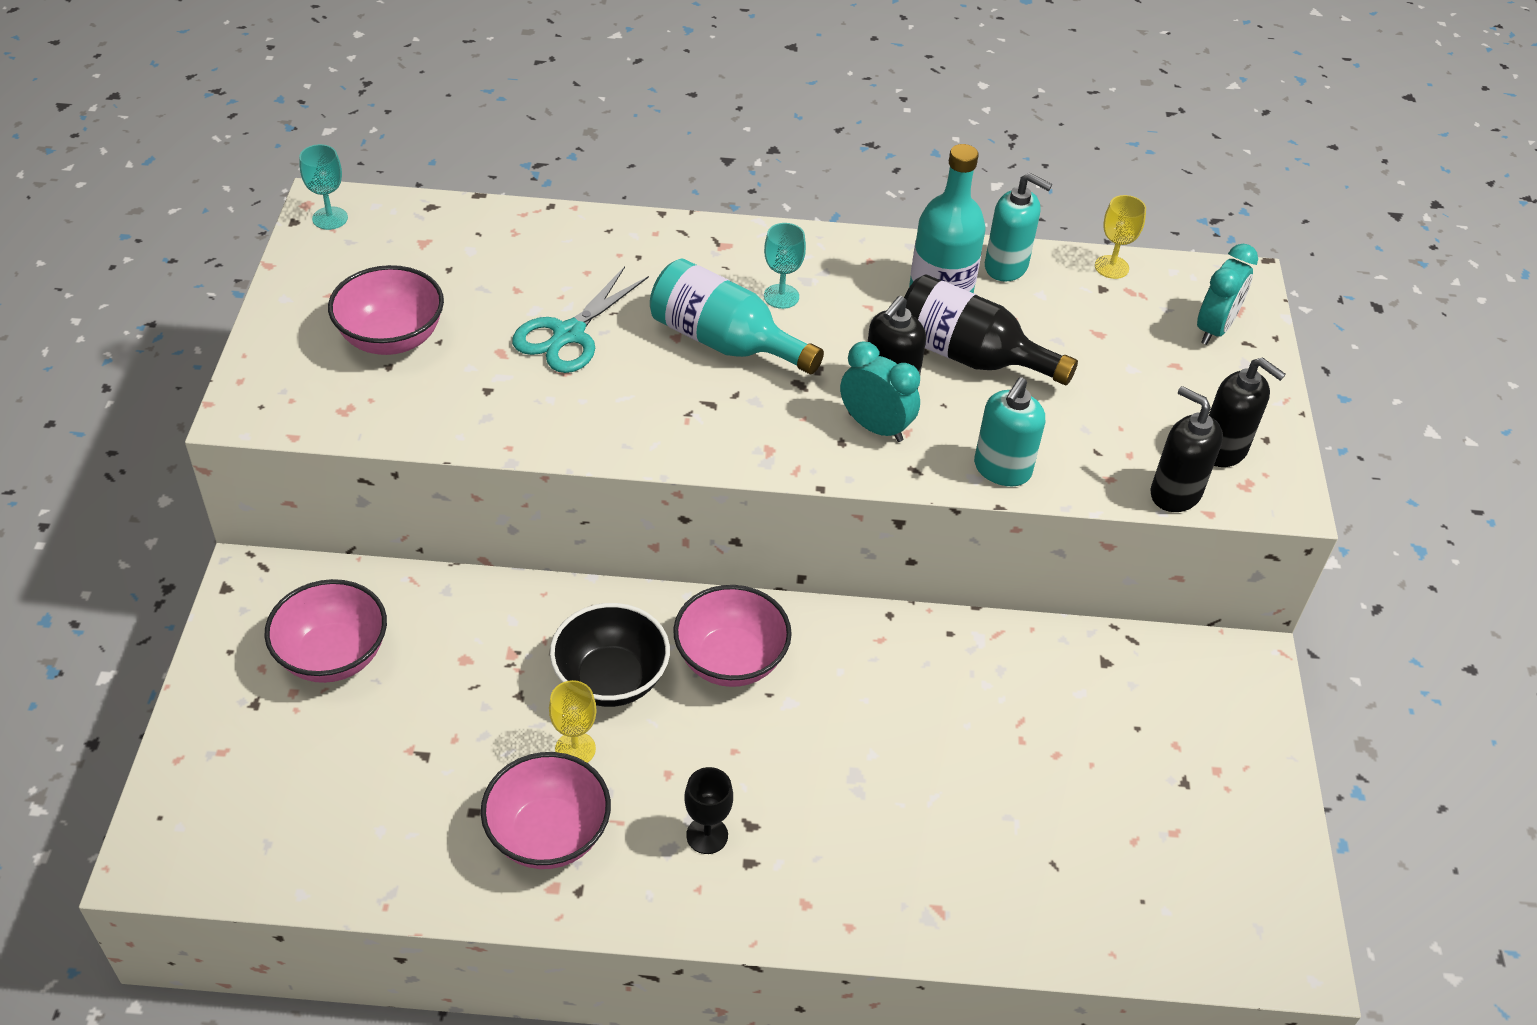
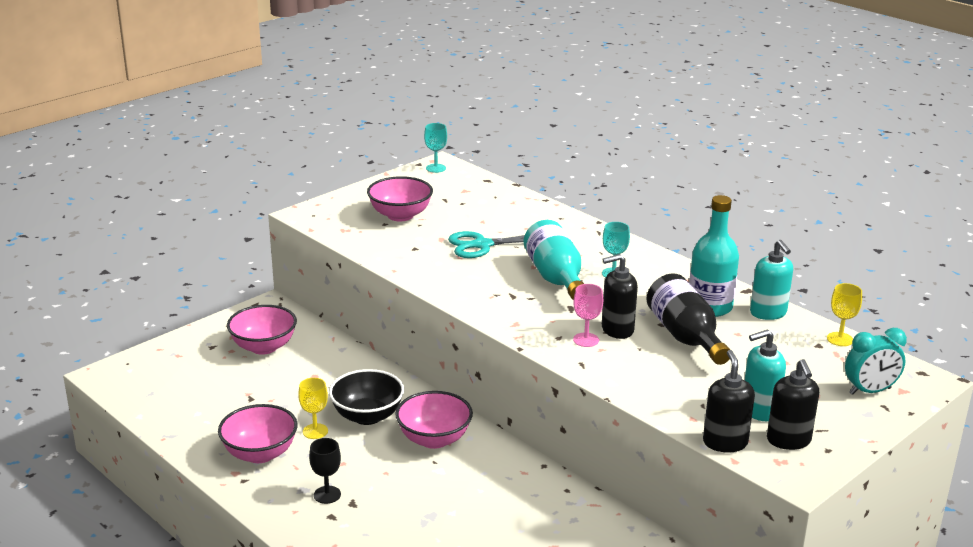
camera: 45 degrees right, 20 degrees down
turquoise clock [840,341,920,442] -> pink goblet [573,284,603,347]
turquoise soap dispenser [974,377,1045,486] -> turquoise soap dispenser moved to [745,329,786,421]

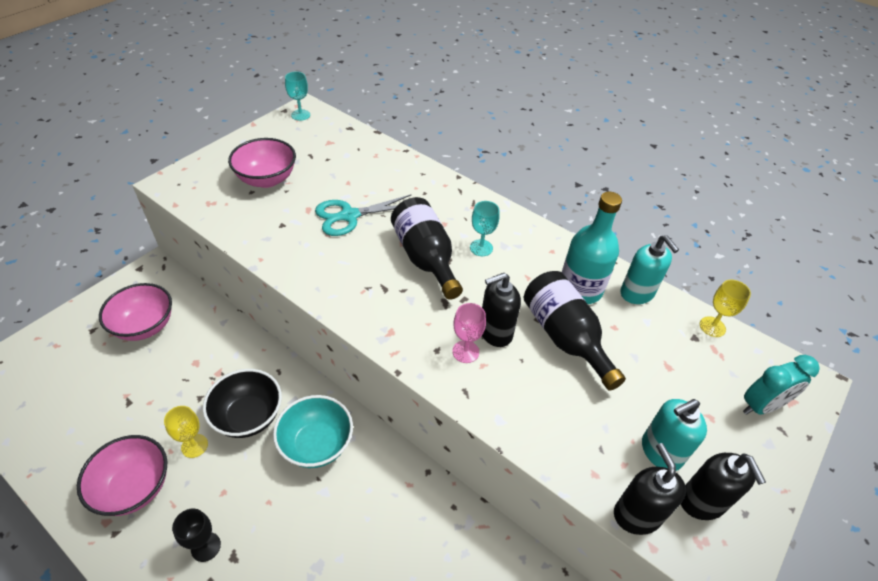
camera: 10 degrees left, 20 degrees up
pink bowl [395,391,473,449] -> turquoise bowl [273,395,353,468]
turquoise bottle [524,220,584,300] -> black bottle [391,197,463,300]

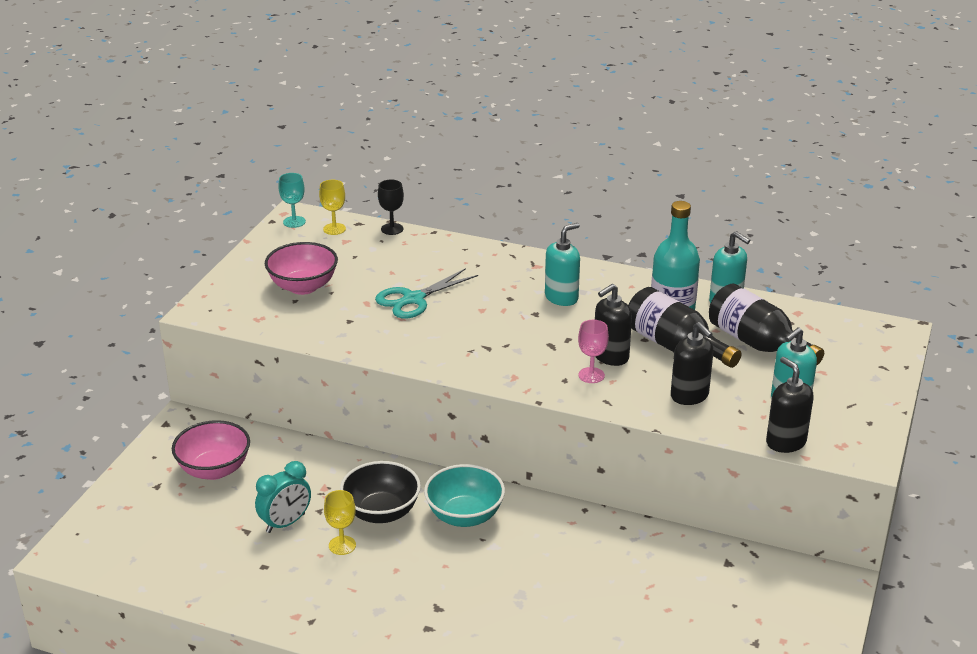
camera: 15 degrees left, 15 degrees down
pink bowl [77,435,167,516] -> none
black goblet [172,508,221,562] -> black goblet moved to [378,180,404,235]
black bottle [391,197,463,300] -> black bottle moved to [709,284,824,366]
turquoise goblet [470,201,500,256] -> turquoise soap dispenser [545,223,580,306]
black soap dispenser [681,453,766,520] -> black soap dispenser moved to [671,322,714,405]
yellow goblet [700,280,751,337] -> yellow goblet moved to [319,180,346,235]
turquoise clock [743,355,820,415] -> turquoise clock moved to [255,461,311,533]

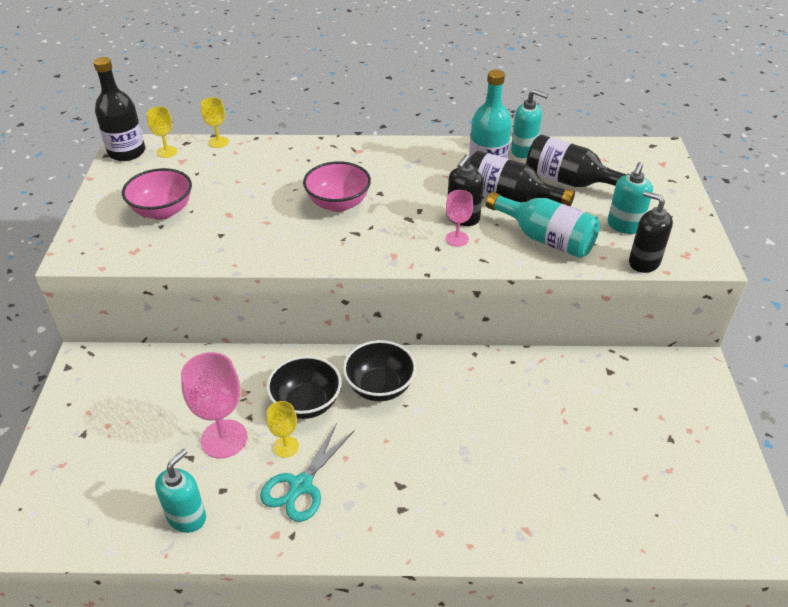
camera: 20 degrees left, 10 degrees up
pink bowl [172,420,250,480] -> pink bowl moved to [303,161,371,212]
turquoise clock [255,461,311,533] -> pink goblet [181,352,247,458]
turquoise goblet [278,173,306,228] -> black bottle [93,57,145,161]
turquoise scissors [375,268,478,319] -> turquoise scissors moved to [260,423,354,522]
black goblet [378,180,404,235] -> yellow goblet [201,97,229,148]
turquoise bowl [424,464,505,527] -> black bowl [343,340,416,401]
turquoise soap dispenser [545,223,580,306] -> turquoise soap dispenser moved to [155,449,206,533]
black soap dispenser [671,322,714,405] -> turquoise bottle [486,192,600,258]

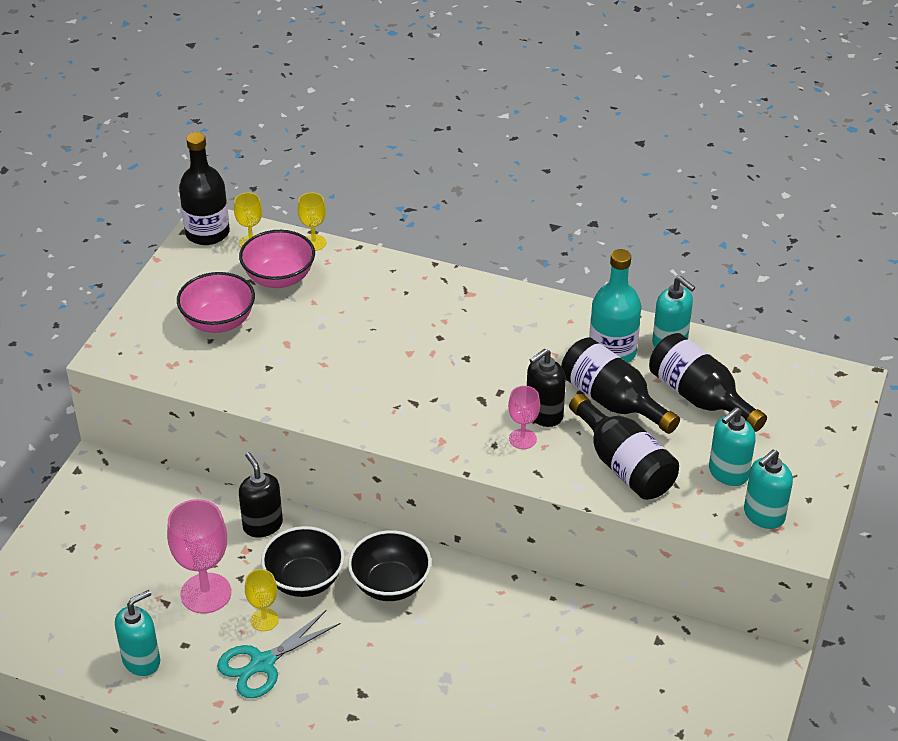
camera: 20 degrees right, 0 degrees up
pink bowl [303,161,371,212] -> pink bowl moved to [239,230,315,288]
turquoise bottle [486,192,600,258] -> black bottle [569,394,679,500]
black soap dispenser [629,191,673,273] -> black soap dispenser moved to [239,452,283,537]
none -> turquoise soap dispenser [744,449,793,529]

